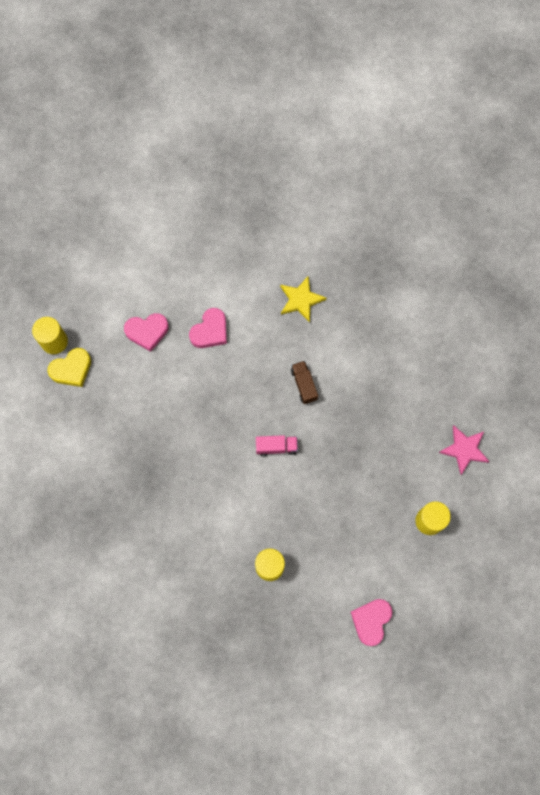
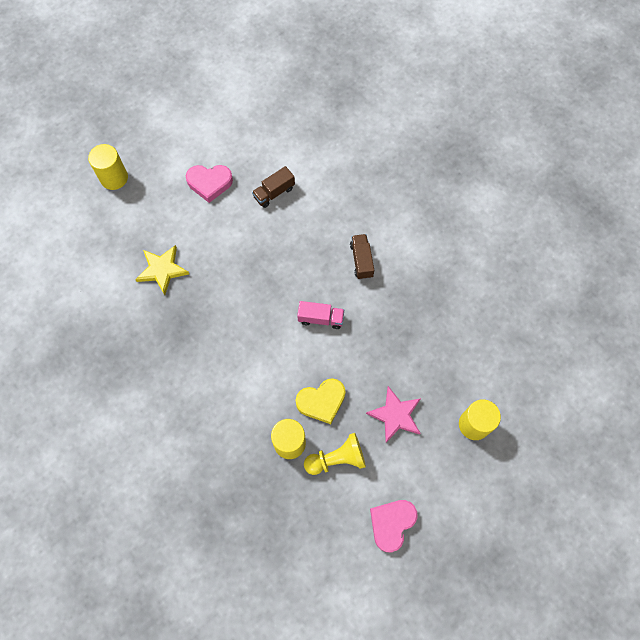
camera: 10 degrees right, 5 degrees down
yellow heart [47,348,91,387] -> yellow heart moved to [296,378,345,424]
pink heart [189,308,227,348] -> brown truck [252,166,295,208]
yellow star [280,276,327,323] -> yellow star moved to [135,245,189,295]
pink star [439,425,490,475] -> pink star moved to [366,386,421,443]
none -> yellow pawn [304,433,366,475]

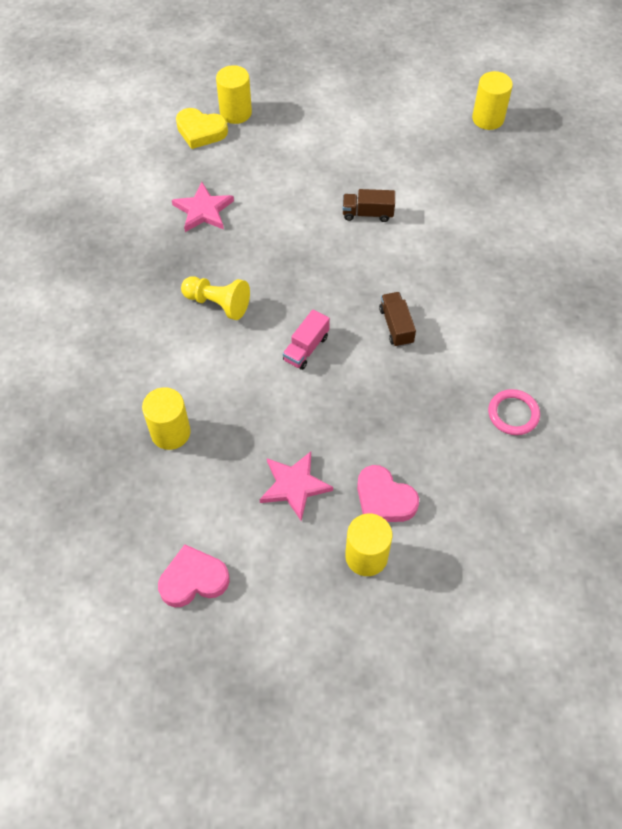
camera: 40 degrees right, 10 degrees down
yellow star [135,245,189,295] -> pink star [172,182,234,232]
pink heart [186,165,233,203] -> pink heart moved to [357,465,419,522]
yellow heart [296,378,345,424] -> yellow heart moved to [176,108,228,149]
pink truck [297,301,344,329] -> pink truck turned 75 degrees clockwise [283,309,330,370]
yellow pawn [304,433,366,475] -> yellow pawn moved to [181,276,250,320]
brown truck [350,234,374,279] -> brown truck turned 45 degrees counterclockwise [379,292,416,347]
none -> yellow cylinder [472,71,513,130]
none -> pink ring [488,389,540,435]

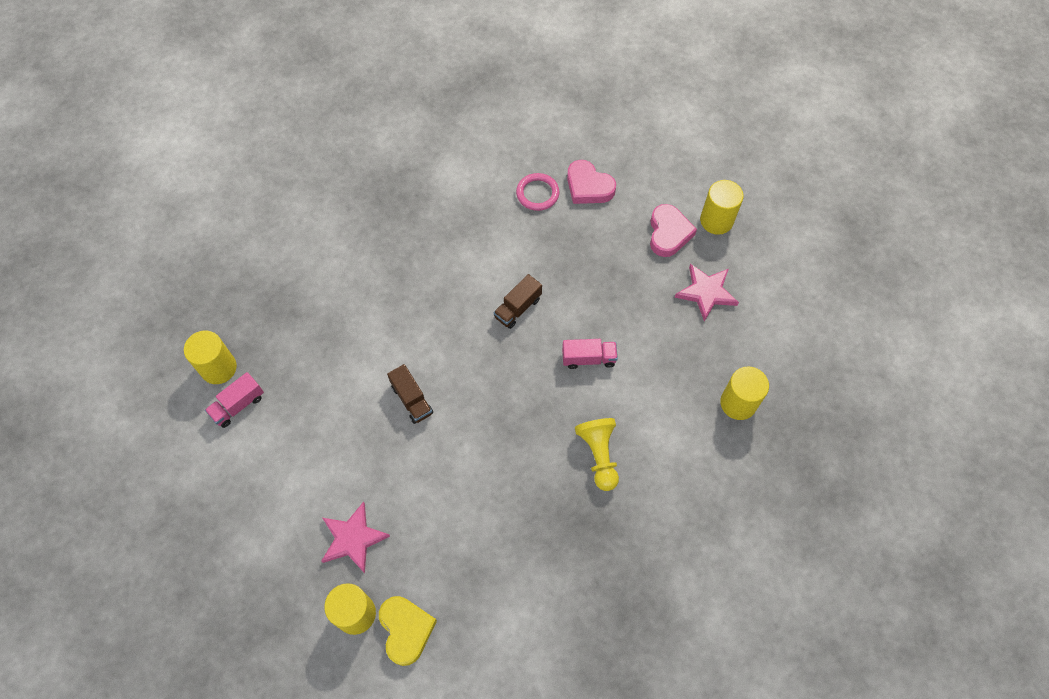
camera: 125 degrees left, 5 degrees up
pink heart [158,544,230,607] -> pink heart moved to [567,160,616,204]
pink star [172,182,234,232] -> pink star moved to [321,502,390,573]
none -> pink truck [205,372,264,428]

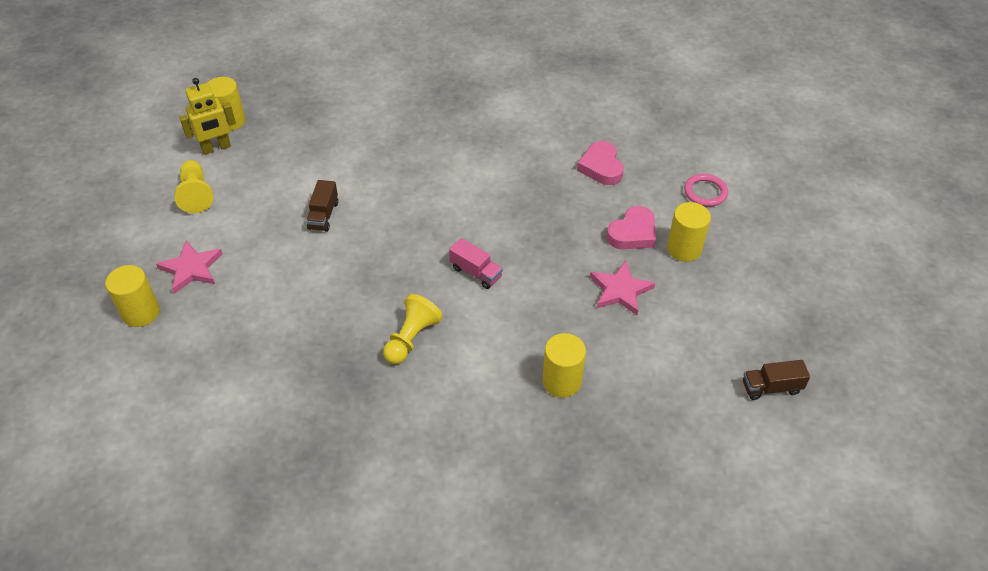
camera: 40 degrees right, 15 degrees down
pink truck [205,372,264,428] -> yellow robot [179,78,236,155]
yellow heart [379,596,437,666] -> none
brown truck [494,274,542,329] -> brown truck moved to [743,360,810,400]
pink ring [516,173,560,211] -> pink ring moved to [684,174,728,207]
none -> yellow pawn [174,160,213,213]

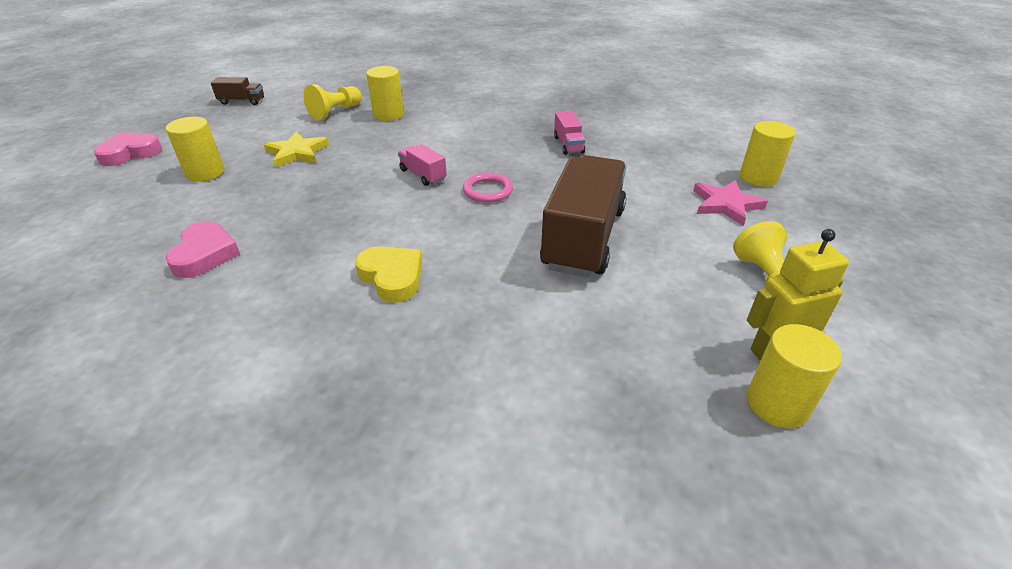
camera: 170 degrees left, 10 degrees down
brown truck [306,180,338,232] -> brown truck [540,155,627,278], size x2.28
yellow pawn [383,294,443,364] -> yellow pawn moved to [304,84,362,120]
pink star [590,261,656,315] -> yellow star [264,131,329,168]
pink heart [607,206,656,249] -> pink heart moved to [94,132,162,166]
pink ring [684,174,728,207] -> pink ring moved to [463,172,513,203]
none -> yellow heart [355,246,422,303]
none -> pink truck [554,111,585,155]

